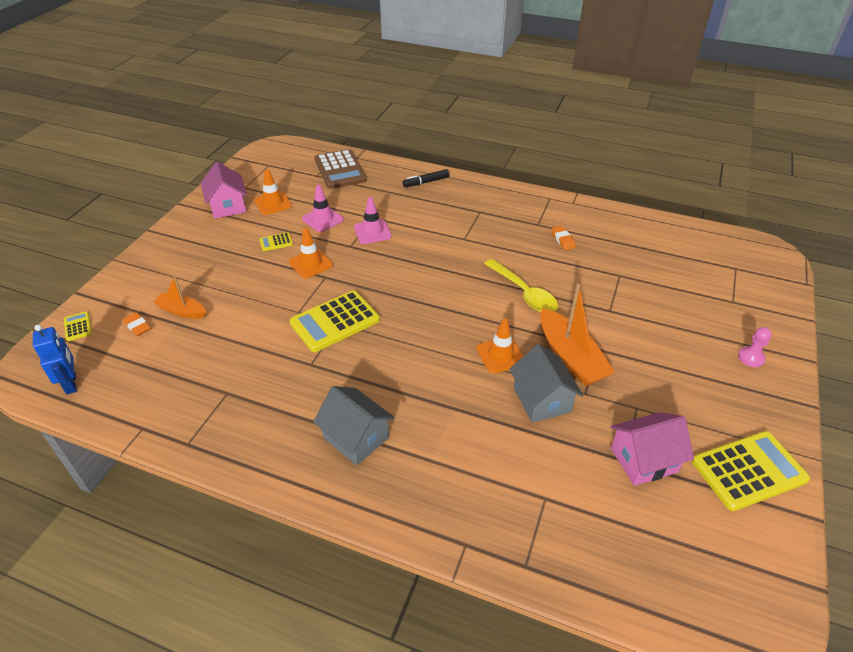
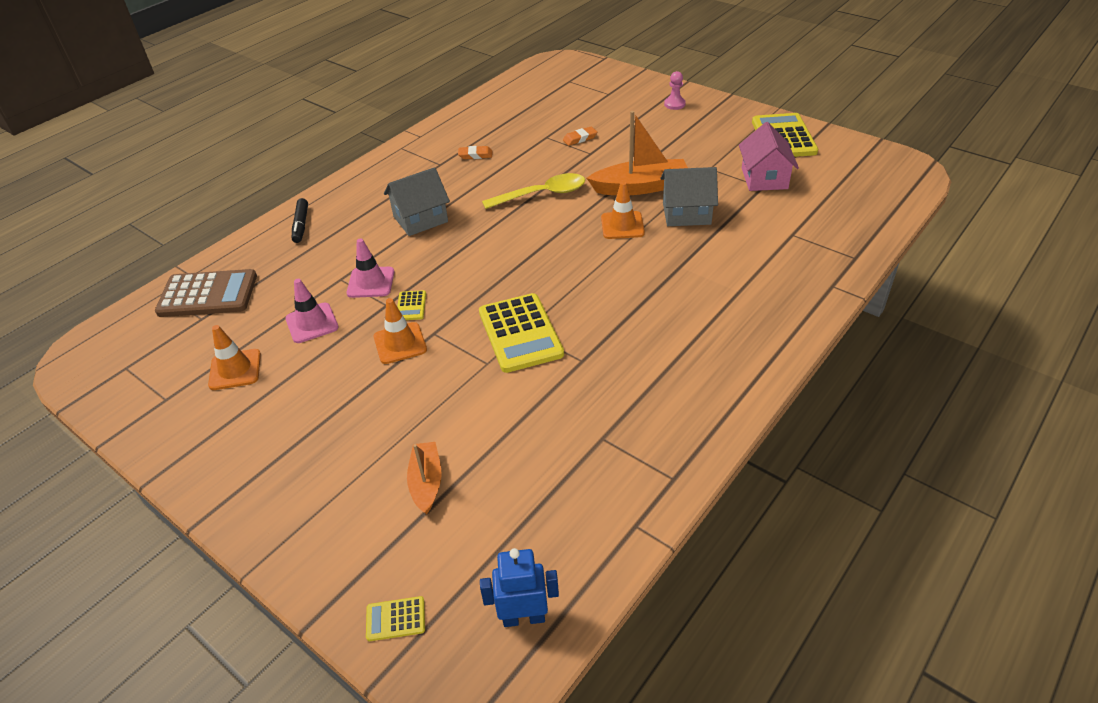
camera: 70 degrees left, 0 degrees up
orange eraser [123,312,151,336] -> orange eraser moved to [563,127,597,146]
orange boat [153,276,206,319] -> orange boat turned 135 degrees clockwise [407,442,442,514]
pink house [201,161,247,218] -> none
yellow calculator [259,232,293,251] -> yellow calculator moved to [397,290,426,320]
grey house [313,386,395,465] -> grey house moved to [384,167,450,236]

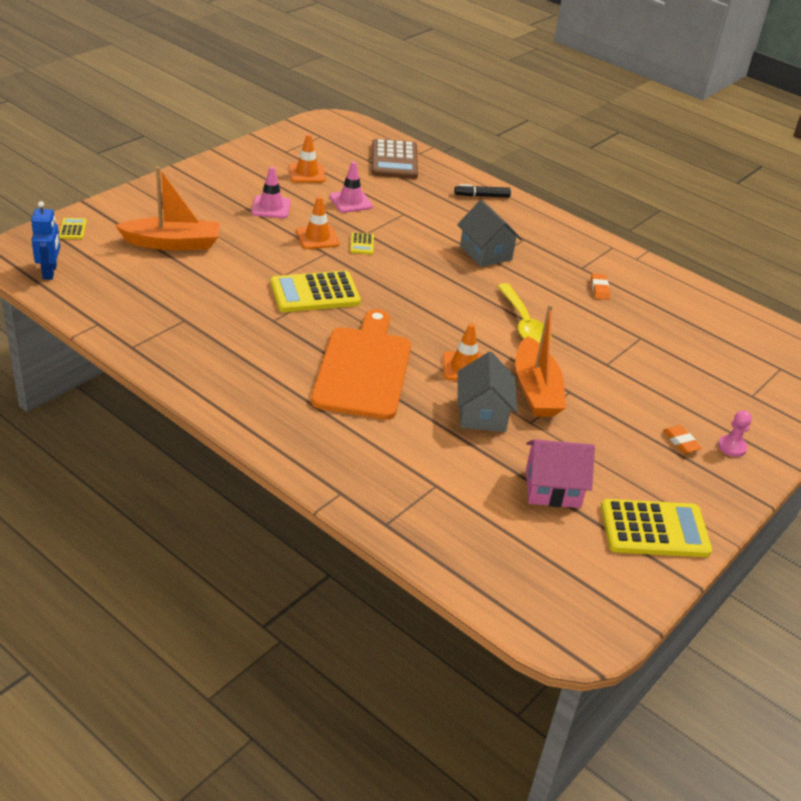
camera: 85 degrees right, 5 degrees down
pink traffic cone [346,238,394,298] -> pink traffic cone moved to [251,167,291,218]
yellow calculator [397,290,426,320] -> yellow calculator turned 90 degrees counterclockwise [350,232,374,254]
orange boat [407,442,442,514] -> orange boat [115,167,220,250], size x1.70
orange eraser [563,127,597,146] -> orange eraser moved to [663,425,702,454]
none -> orange cutting board [311,309,411,420]

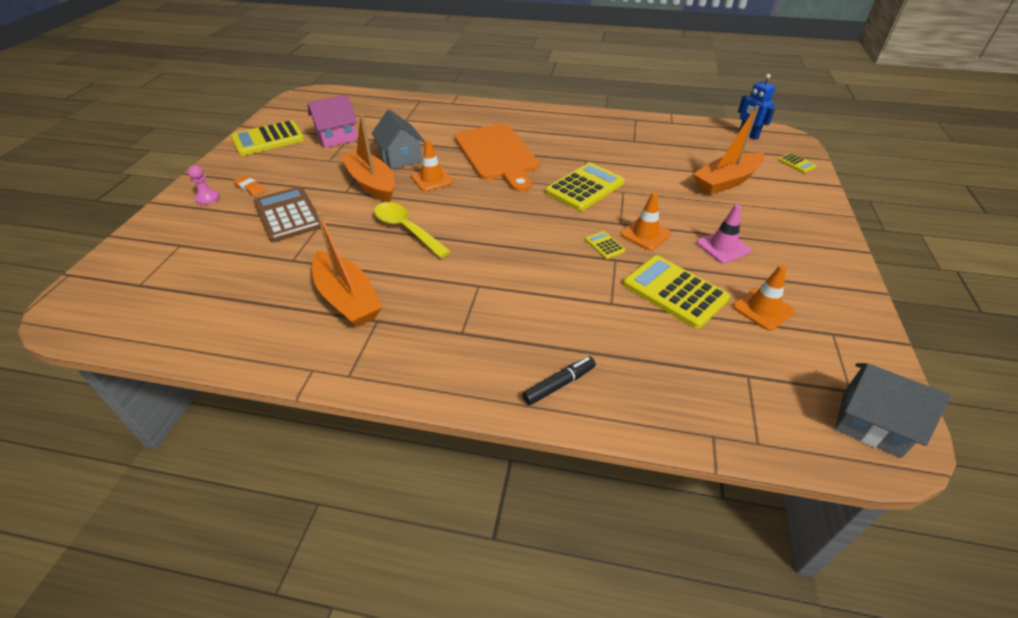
camera: 155 degrees right, 5 degrees up
pink traffic cone [329,161,373,213] -> yellow calculator [623,255,730,329]
brown calculator [372,139,418,179] -> brown calculator moved to [253,187,321,242]
grey house [457,200,522,267] -> grey house moved to [835,363,950,458]
orange eraser [591,274,610,300] -> orange boat [312,211,382,327]

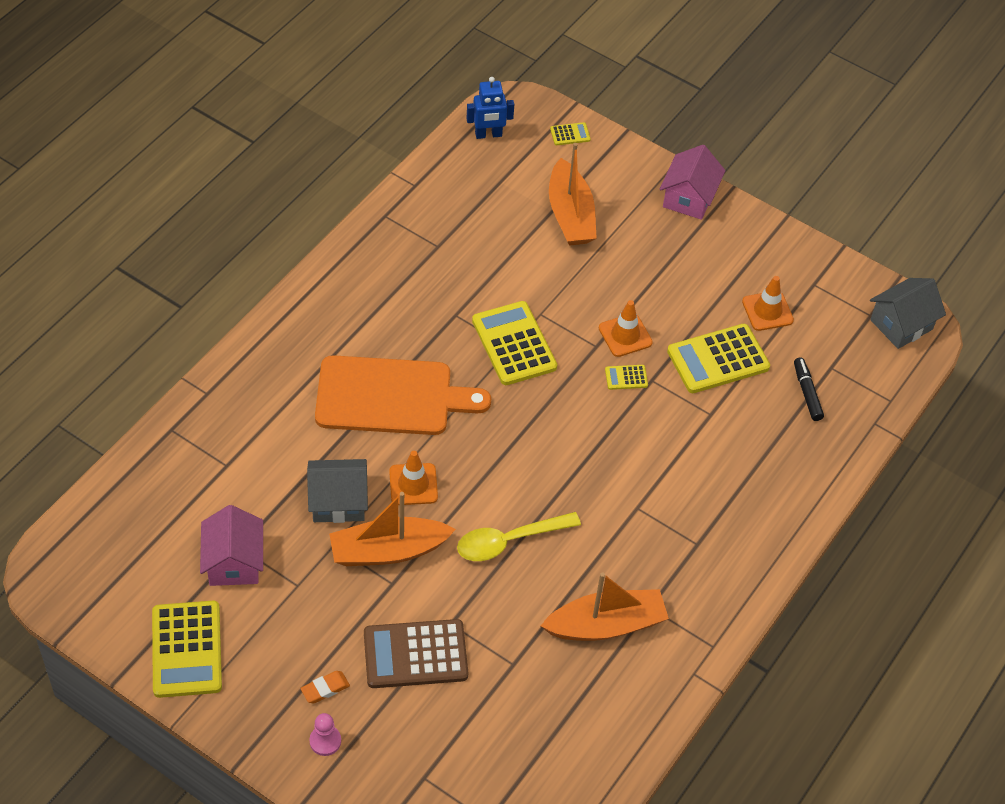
camera: 70 degrees left, 10 degrees up
black marker [522,356,596,405] -> black marker moved to [794,357,824,421]
pink traffic cone [696,204,751,263] -> none
none -> pink house [660,145,725,220]

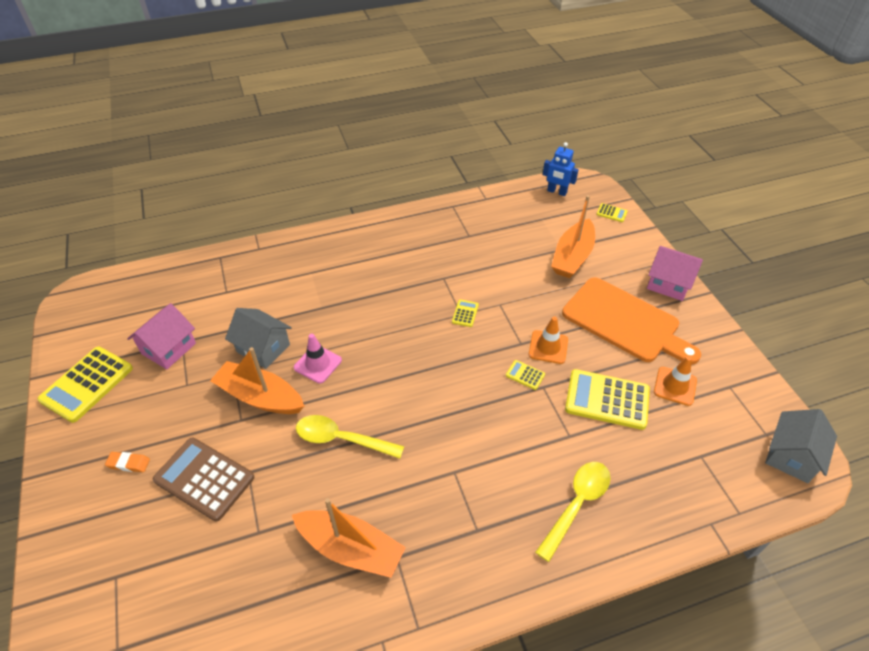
camera: 40 degrees right, 5 degrees down
pink pawn [309,713,341,756] -> none
orange cutting board [315,355,491,435] -> orange cutting board moved to [562,277,701,364]
orange traffic cone [389,451,438,505] -> pink traffic cone [294,334,342,384]
yellow calculator [472,301,557,385] -> yellow calculator [452,300,479,327], size x0.45
pink house [660,145,725,220] -> pink house turned 60 degrees clockwise [647,246,703,301]
black marker [794,357,824,421] -> none
grey house [870,278,946,349] -> grey house turned 60 degrees counterclockwise [765,409,837,483]
none -> yellow spoon [535,462,611,562]

